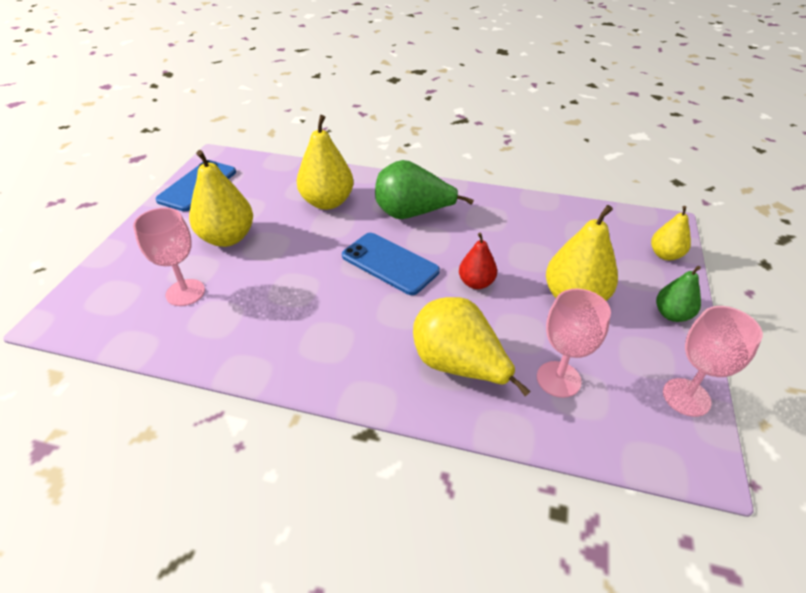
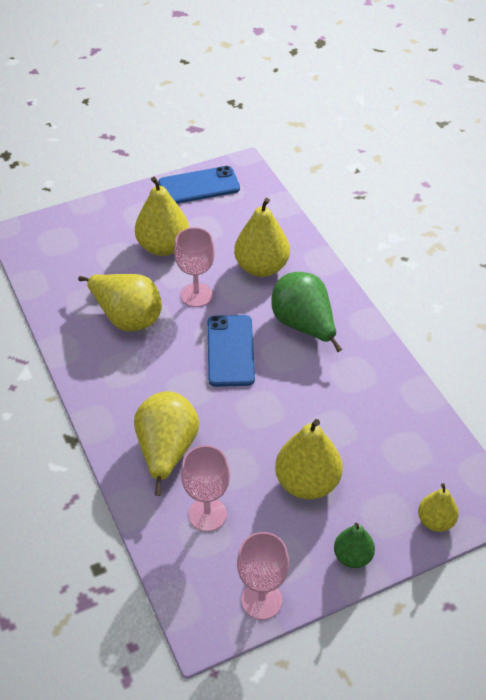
camera: 50 degrees right, 5 degrees up
pink goblet [133,208,205,306] -> pink goblet moved to [174,227,215,307]
red pear [459,233,497,289] -> none
none -> yellow pear [78,274,162,332]

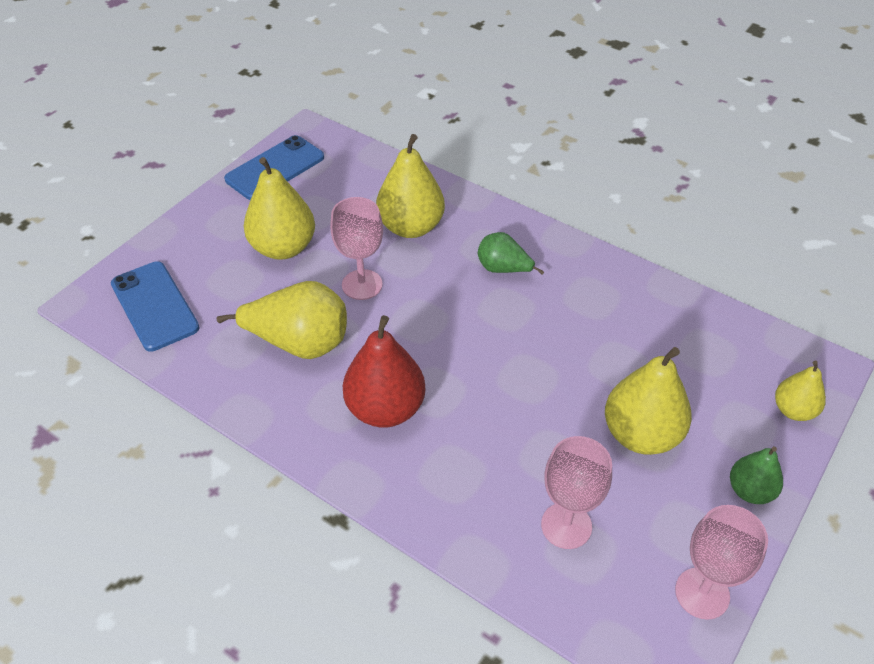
camera: 30 degrees left, 0 degrees up
yellow pear [134,391,199,496] -> none
blue phone [208,315,255,387] -> blue phone moved to [111,261,200,352]
green pear [271,272,342,352] -> green pear [478,232,544,275], size x0.58
none -> red pear [343,315,426,428]

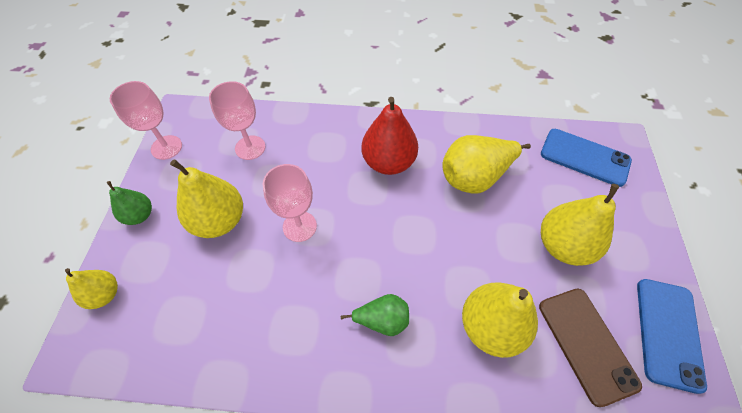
camera: 150 degrees right, 10 degrees up
pink goblet [330,197,383,300] -> pink goblet moved to [263,164,317,242]
none -> brown phone [539,288,642,407]

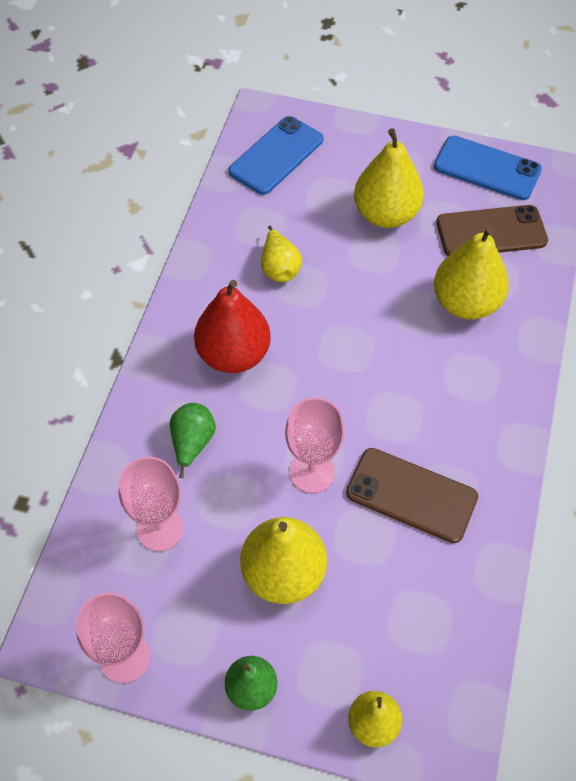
camera: 80 degrees left, 0 degrees up
green pear [341,294,409,336] -> green pear moved to [170,403,216,478]
yellow pear [442,135,531,193] -> yellow pear [261,226,302,282], size x0.58
none -> brown phone [346,448,478,543]

